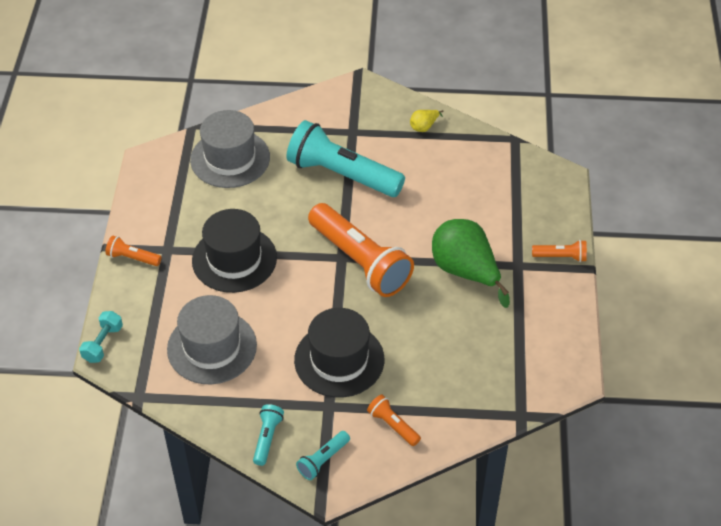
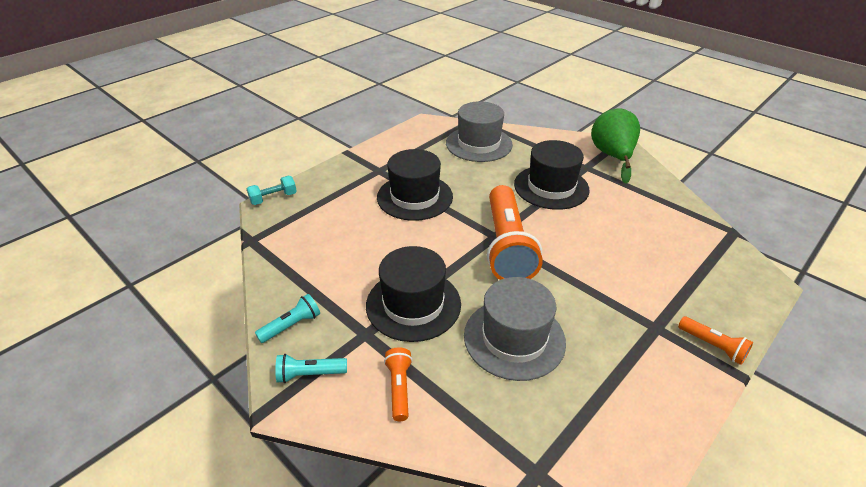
camera: 40 degrees right, 10 degrees down
orange flashlight [105,236,161,266] -> none
grey hat [167,295,257,384] -> grey hat moved to [464,277,566,381]
turquoise flashlight [286,120,405,197] -> black hat [514,140,590,210]
yellow pear [410,110,444,132] -> none
green pear [432,219,510,308] -> green pear moved to [591,108,640,184]

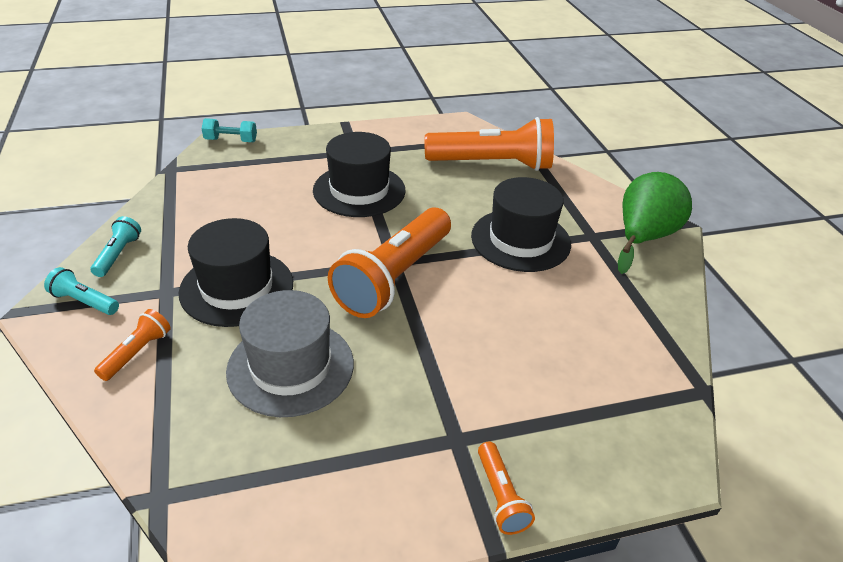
camera: 30 degrees right, 0 degrees up
turquoise flashlight [255,294,320,343] -> turquoise flashlight turned 75 degrees counterclockwise [91,216,141,277]
grey hat [446,101,513,162] -> orange flashlight [425,117,554,171]

